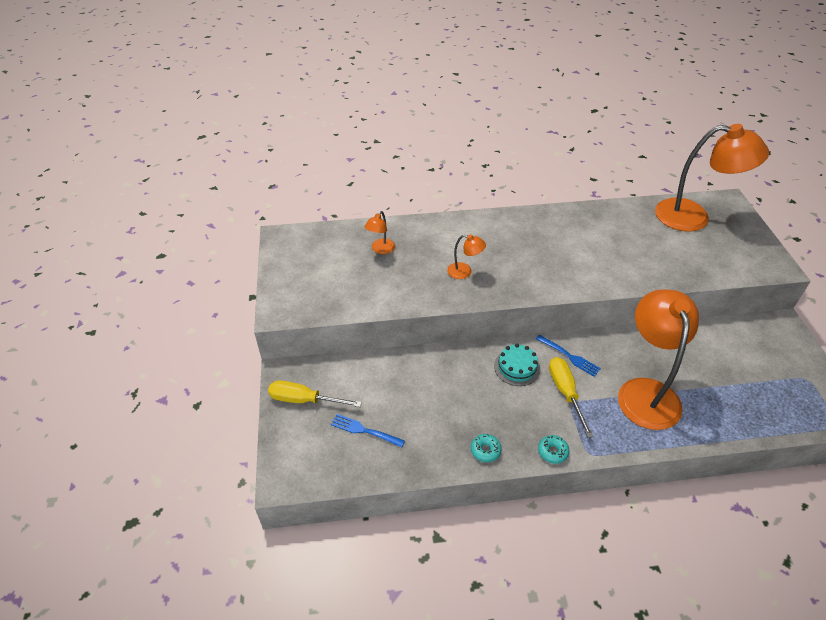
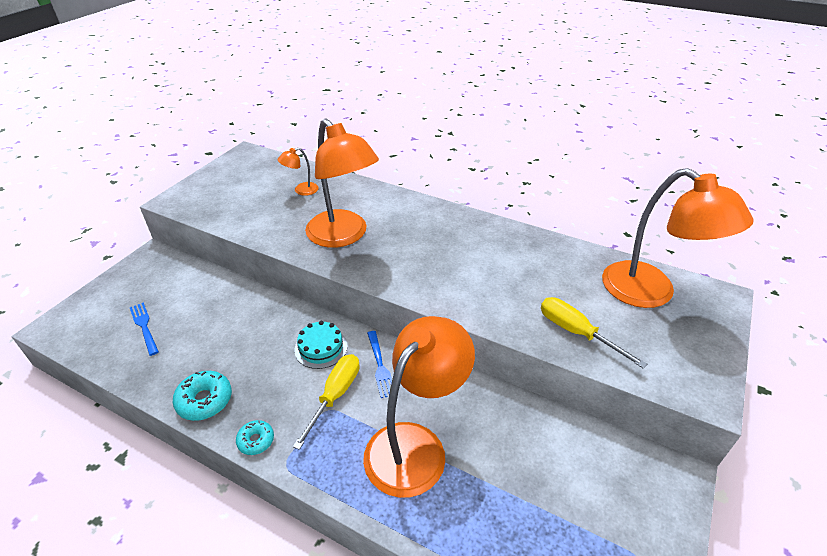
camera: 35 degrees right, 5 degrees down
yellow screwdriver [268,380,362,407] -> yellow screwdriver moved to [541,297,647,369]
orange lamp [447,234,486,279] -> orange lamp [305,118,379,248], size x2.33
turquoise donut [471,434,502,462] -> turquoise donut [173,371,232,421], size x1.60

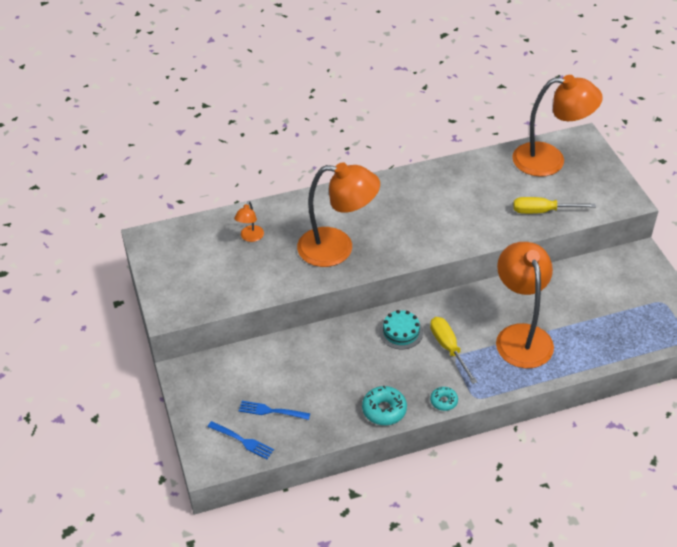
camera: 45 degrees left, 5 degrees up
blue fork [367,331,392,398] -> blue fork moved to [207,421,274,459]

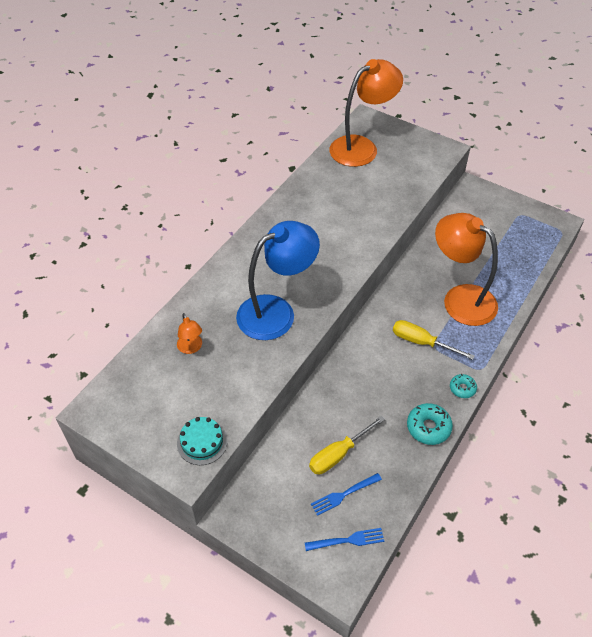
camera: 40 degrees left, 5 degrees up
orange lamp [297,162,380,267] -> blue lamp [236,221,320,340]
turquoise cake [379,310,423,349] -> turquoise cake moved to [177,417,228,465]
yellow screwdriver [513,197,596,214] -> yellow screwdriver moved to [309,416,385,474]

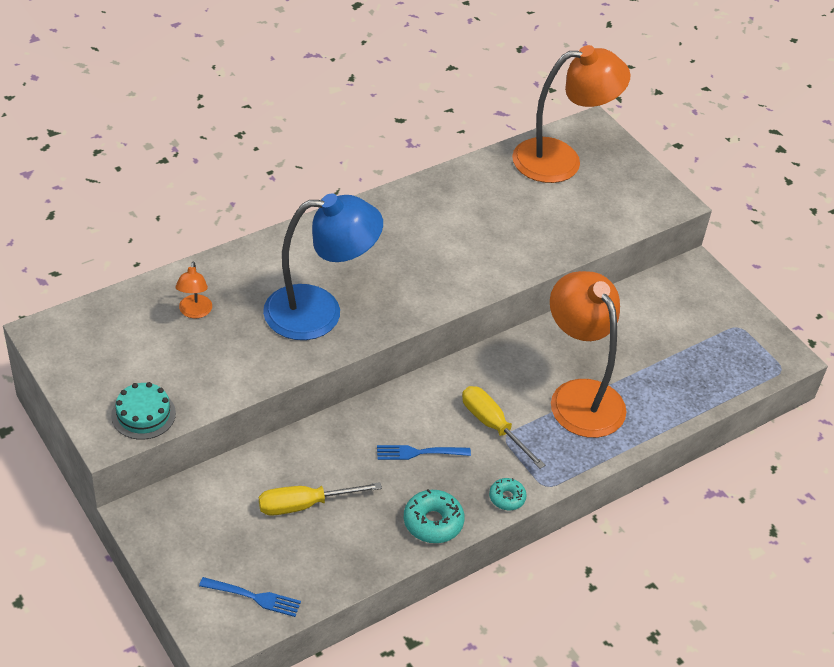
camera: 20 degrees right, 5 degrees down
blue fork [311,473,382,516] -> blue fork moved to [377,445,471,460]

